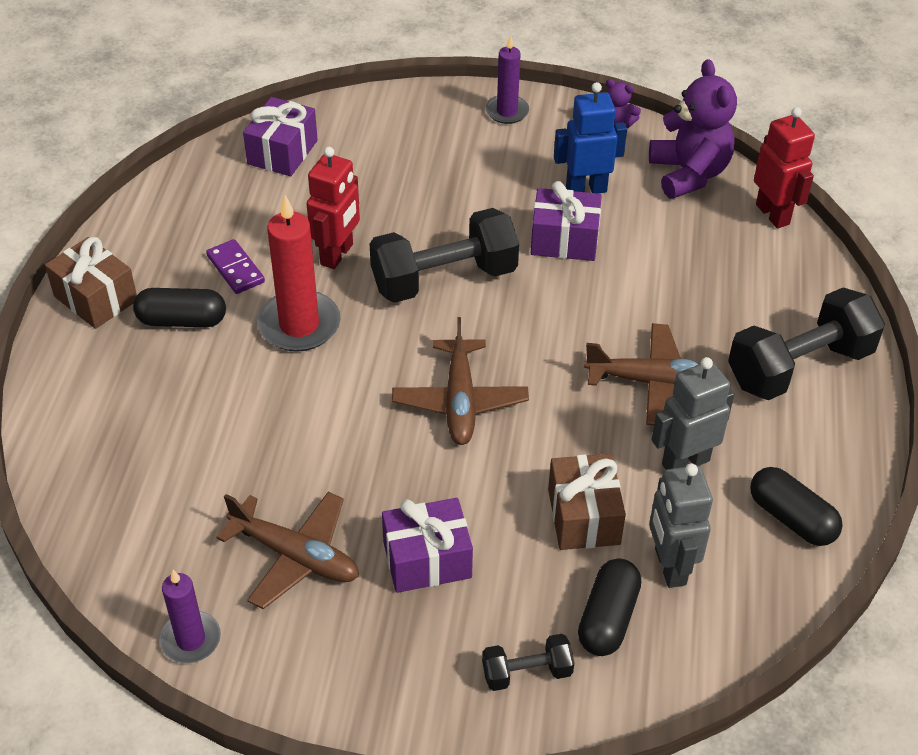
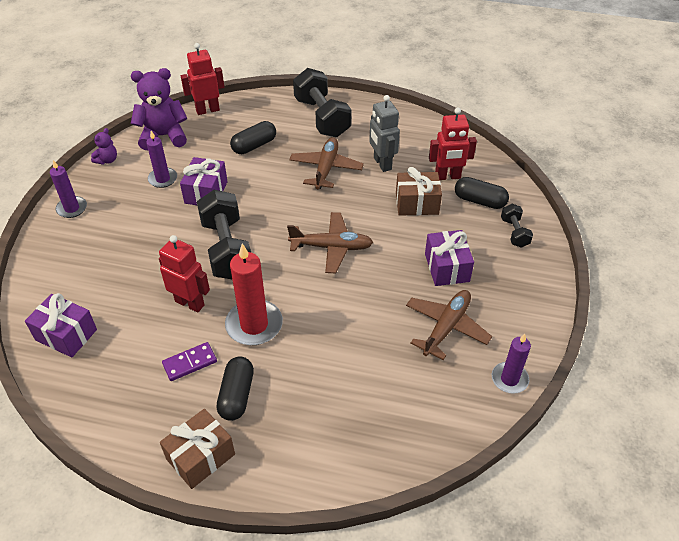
camera: 85 degrees left, 0 degrees up
blue robot [554,82,627,193] -> purple candle [146,131,177,188]
grey robot [649,464,713,588] -> red robot [429,108,477,180]
black capsule [750,467,843,546] -> black capsule moved to [230,121,276,154]

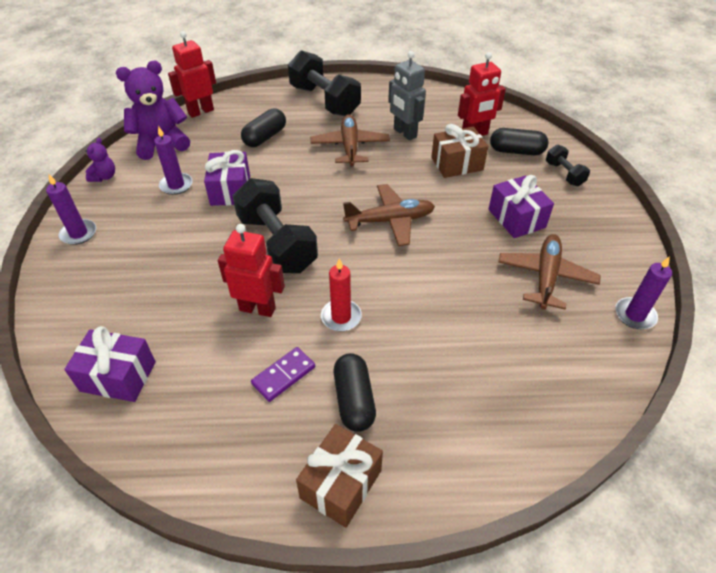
camera: 15 degrees left, 0 degrees up
red candle [225,243,283,345] -> red candle [321,259,362,331], size x0.61

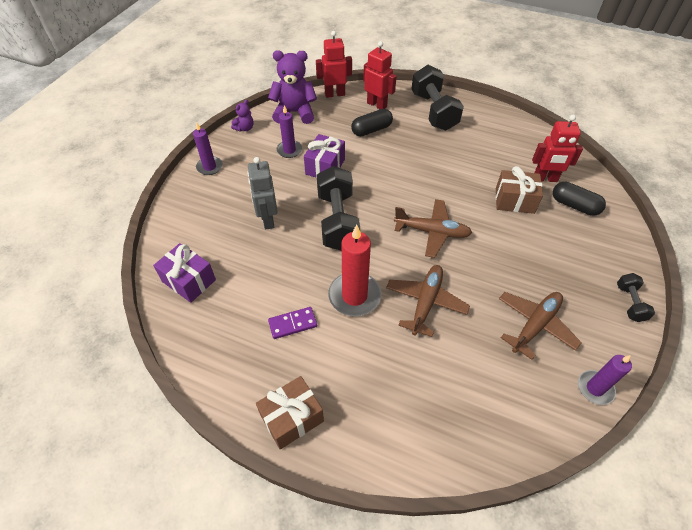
camera: 25 degrees right, 5 degrees up
red robot [218,224,285,317] -> red robot moved to [363,41,397,109]
brown plane [310,114,390,167] -> brown plane moved to [386,265,470,337]
red candle [321,259,362,331] -> red candle [328,224,381,316], size x1.63
black capsule [334,353,376,432] -> none
grey robot [388,51,426,141] -> grey robot moved to [247,157,278,230]
purple gift [488,175,554,238] -> none
black dumbbell [546,145,590,186] -> black dumbbell moved to [617,273,655,322]

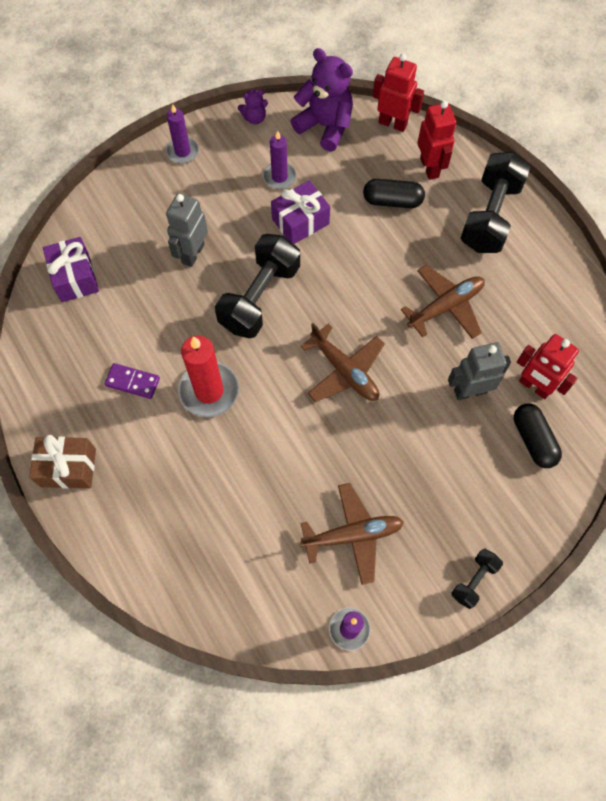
camera: 35 degrees right, 15 degrees up
brown plane [386,265,470,337] -> brown plane moved to [401,265,485,339]
brown gift [496,166,543,214] -> grey robot [448,342,511,400]

